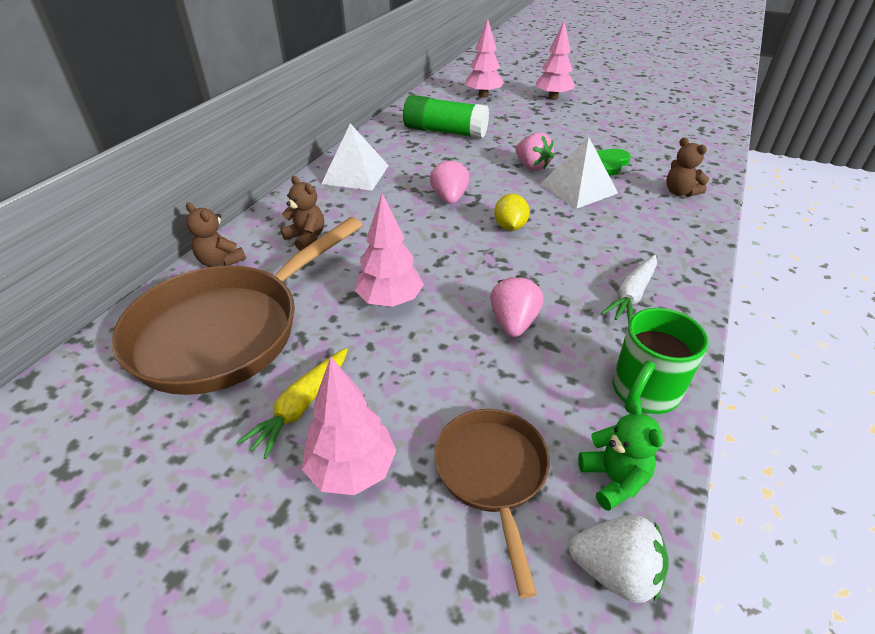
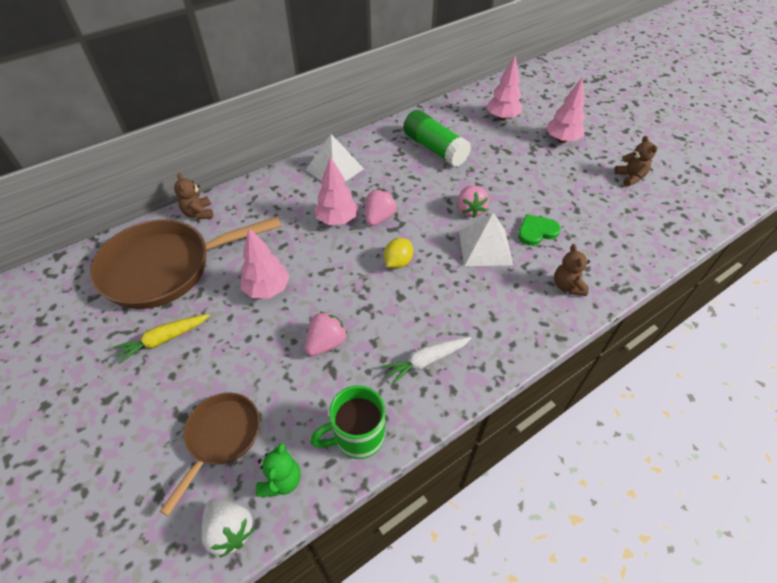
camera: 30 degrees right, 10 degrees up
brown teddy bear [280,176,324,251] -> brown teddy bear moved to [614,136,657,186]
pink tree [302,357,396,495] -> pink tree moved to [315,156,358,225]

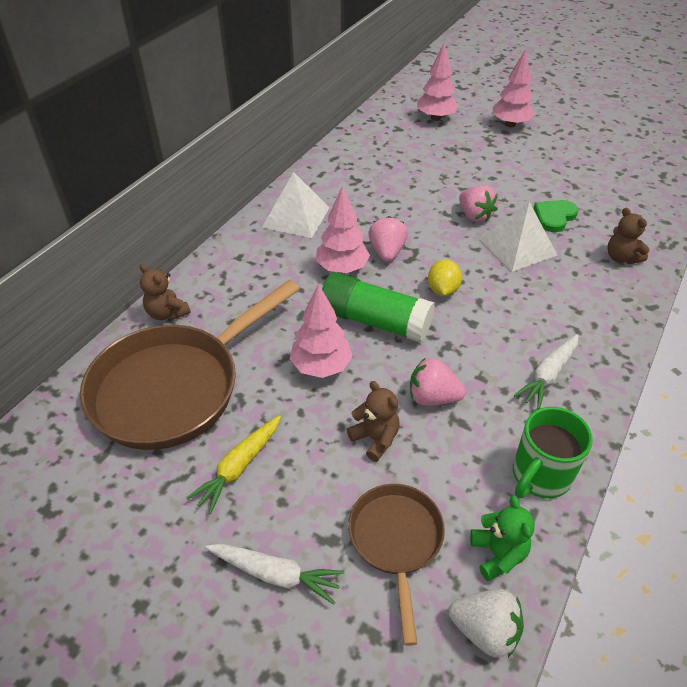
camera: 25 degrees left, 5 degrees down
pink strawberry [305,312,347,356] -> pink strawberry turned 90 degrees counterclockwise [410,358,466,406]
green glue stick [403,110,471,167] -> green glue stick moved to [322,272,435,343]
brown teddy bear [614,136,657,186] -> brown teddy bear moved to [347,381,400,462]
none -> white carrot [205,544,344,605]

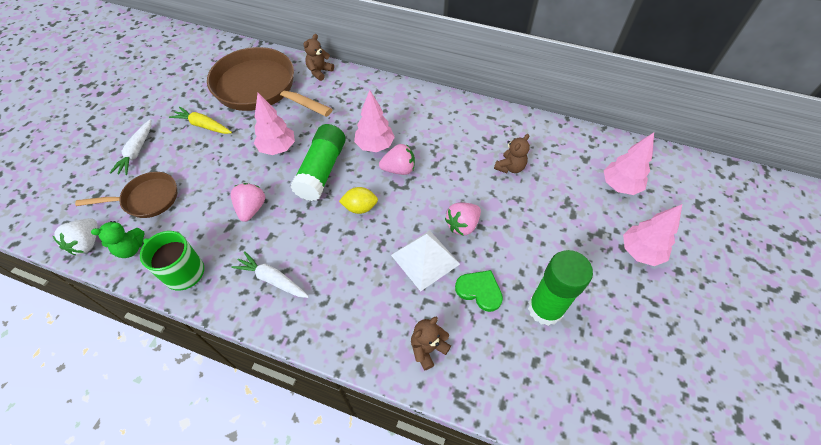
camera: 80 degrees right, 10 degrees up
white pyramid [262,172,330,238] -> none
brown teddy bear [347,381,400,462] -> brown teddy bear moved to [494,134,530,173]
none -> green glue stick [528,250,593,326]

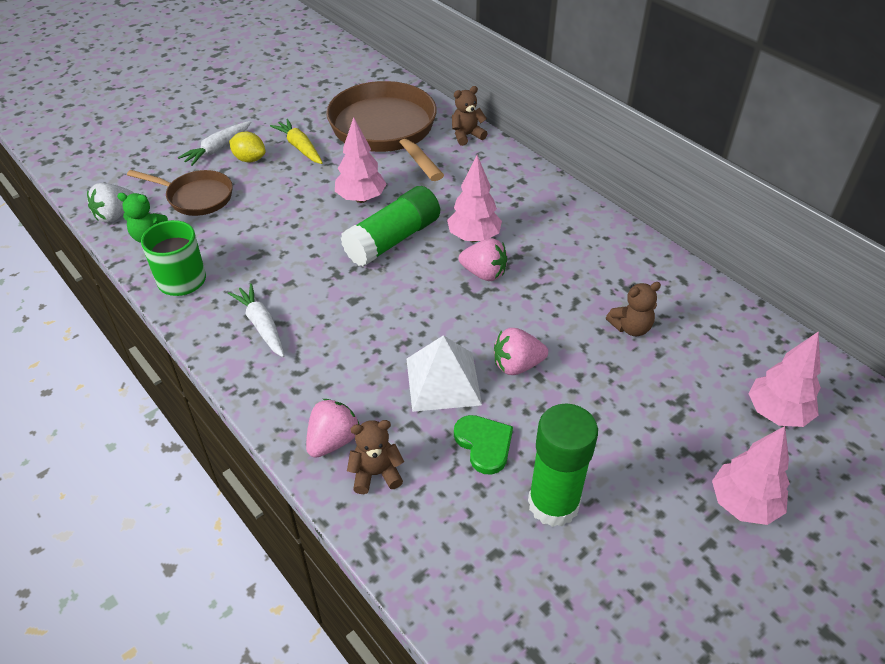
camera: 30 degrees right, 10 degrees down
pink strawberry [231,183,265,222] -> pink strawberry moved to [306,399,360,458]
yellow lemon [339,187,378,214] -> yellow lemon moved to [229,132,266,163]

